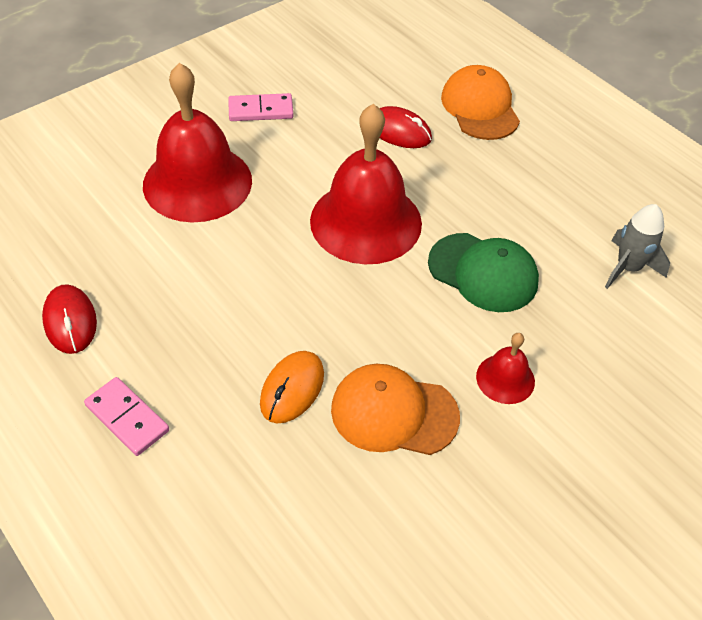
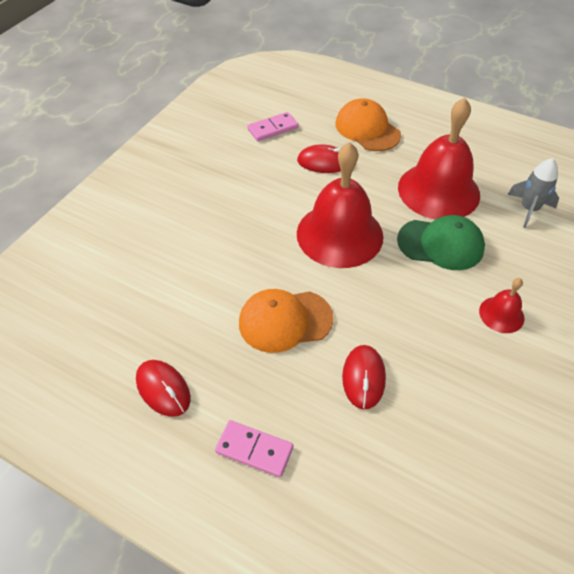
camera: 20 degrees left, 0 degrees up
red bell [143,63,252,222] -> red bell moved to [398,98,480,219]
pink domino [228,93,293,121] -> pink domino moved to [247,112,299,141]
orange mouse [260,351,324,423] -> red mouse [342,345,386,410]
orange cap [331,364,460,455] -> orange cap moved to [239,289,333,353]

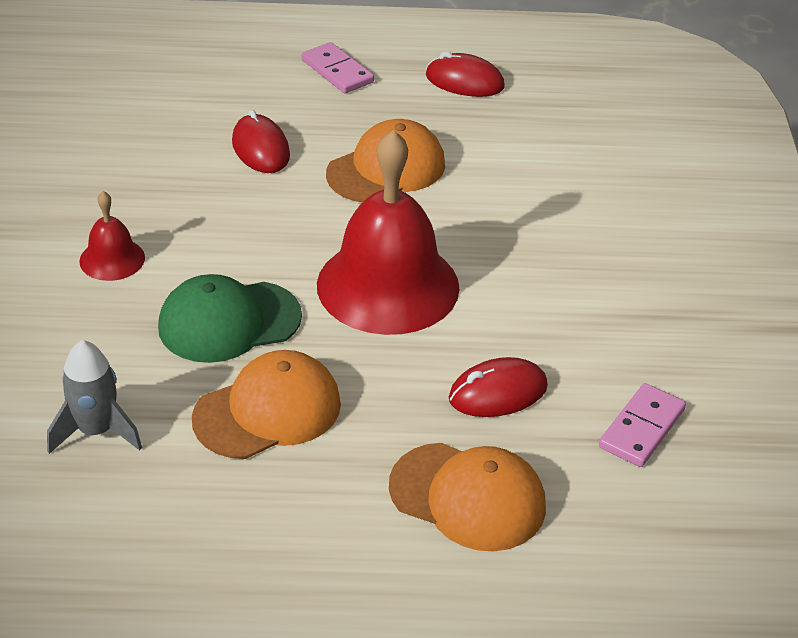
camera: 150 degrees right, 10 degrees down
pink domino [215,420,293,477] -> pink domino turned 60 degrees clockwise [302,42,374,93]
red bell [398,98,480,219] -> orange cap [192,350,341,459]

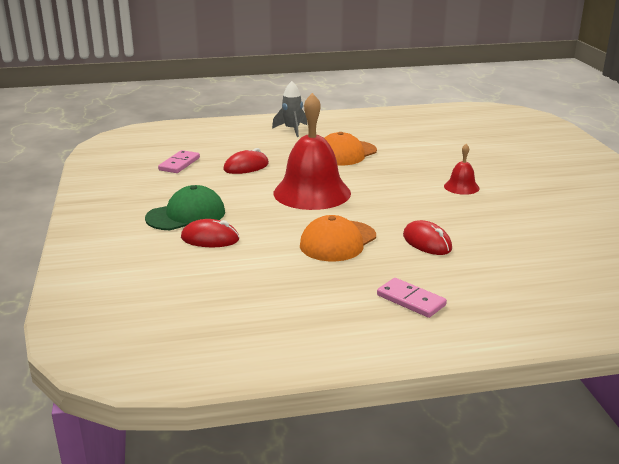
camera: 170 degrees right, 15 degrees down
grey rocket [47,340,142,454] -> grey rocket moved to [272,81,307,137]
green cap [158,274,302,363] -> green cap moved to [145,185,225,230]
orange cap [389,443,546,551] -> none
red mouse [426,51,505,97] -> red mouse moved to [181,219,239,247]

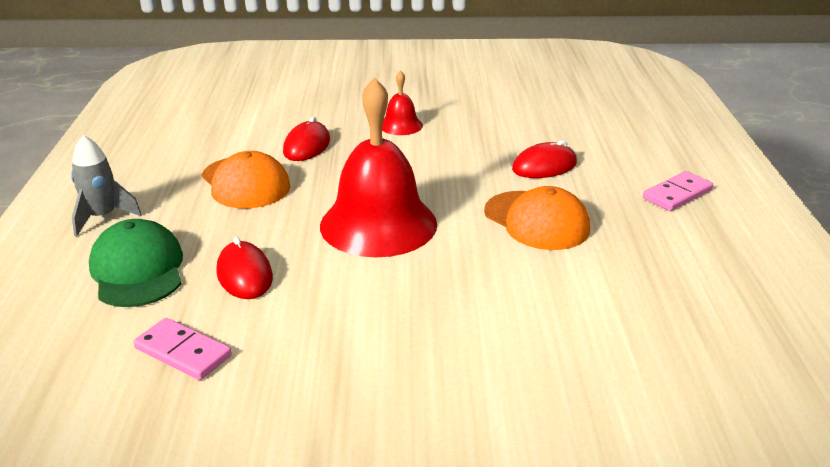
camera: 80 degrees left, 5 degrees up
green cap [145,185,225,230] -> green cap moved to [89,219,183,307]
red mouse [181,219,239,247] -> red mouse moved to [283,117,330,161]

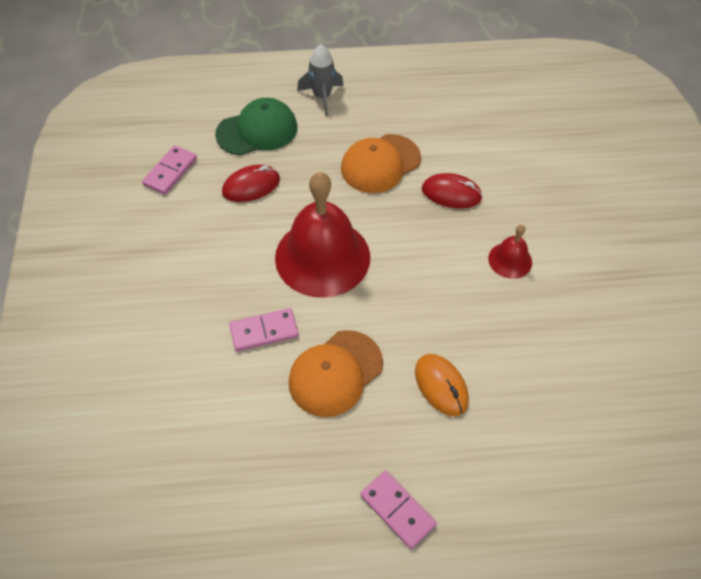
camera: 85 degrees right, 25 degrees up
red mouse [512,140,577,178] -> orange mouse [415,354,469,416]
none -> pink domino [229,308,299,351]

